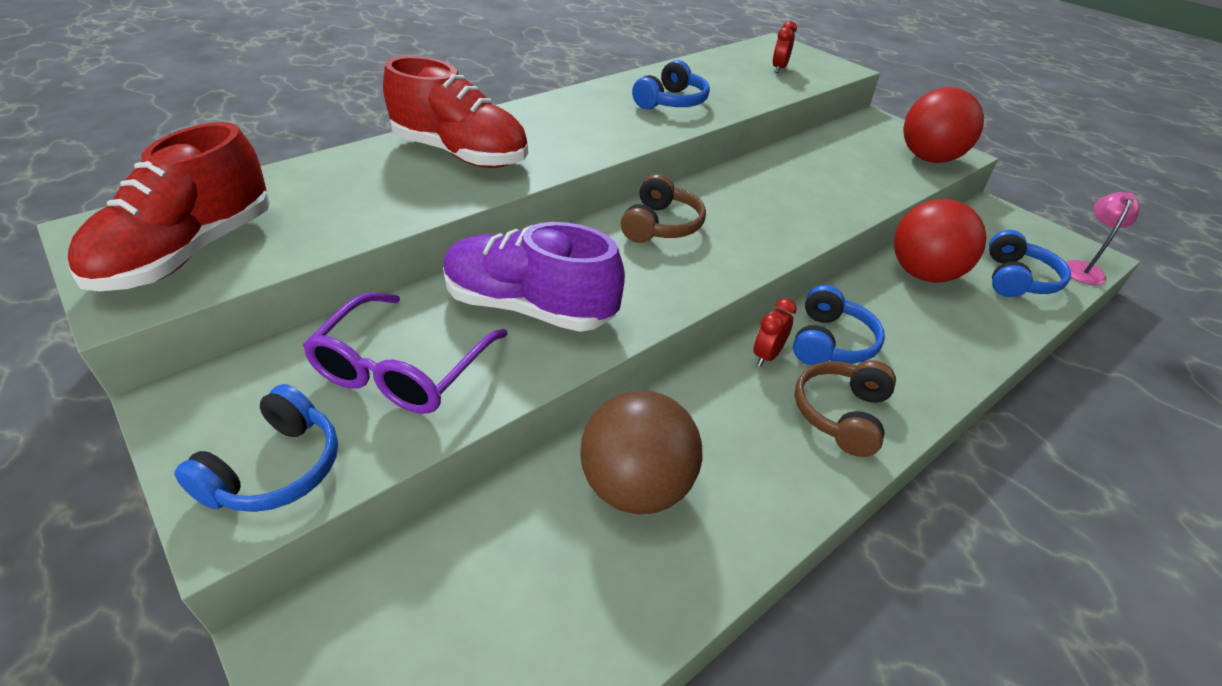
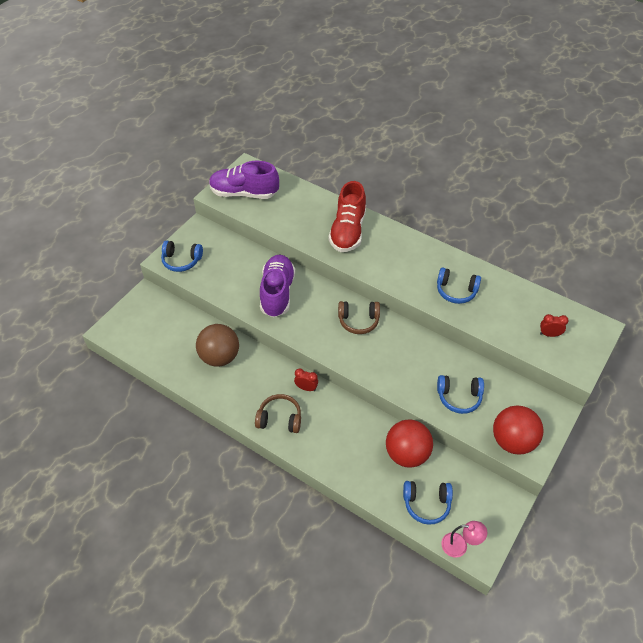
camera: 75 degrees right, 10 degrees up
red shoe [68,122,270,291] -> purple shoe [209,161,279,199]
purple glasses [303,293,508,414] -> none
blue headphones [793,285,885,365] -> blue headphones moved to [437,375,484,414]

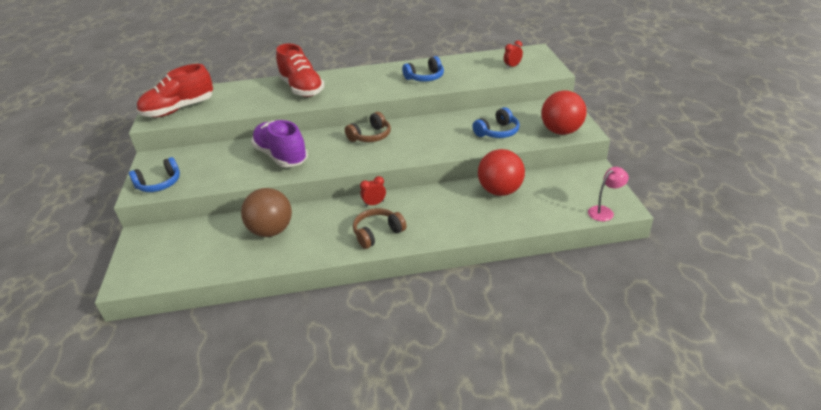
camera: 40 degrees left, 15 degrees down
purple shoe [209,161,279,199] -> red shoe [137,64,213,117]
blue headphones [403,481,453,525] -> none

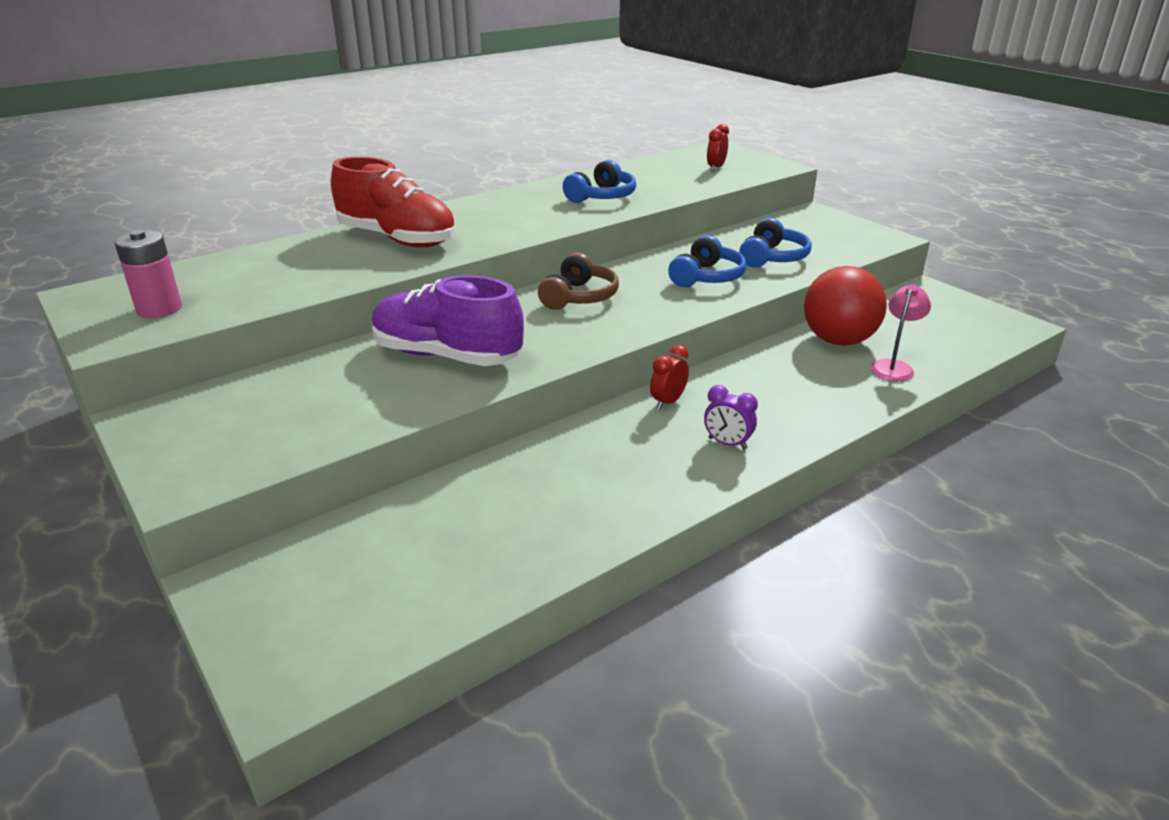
camera: 30 degrees left, 5 degrees down
blue headphones [129,157,180,192] -> blue headphones moved to [668,235,746,287]
red shoe [137,64,213,117] -> pink battery [115,230,182,318]
brown ball [241,188,292,237] -> none
brown headphones [353,208,407,249] -> purple clock [704,385,758,450]
red ball [541,90,587,135] -> none
pink lamp [588,167,629,221] -> pink lamp moved to [870,284,931,381]

